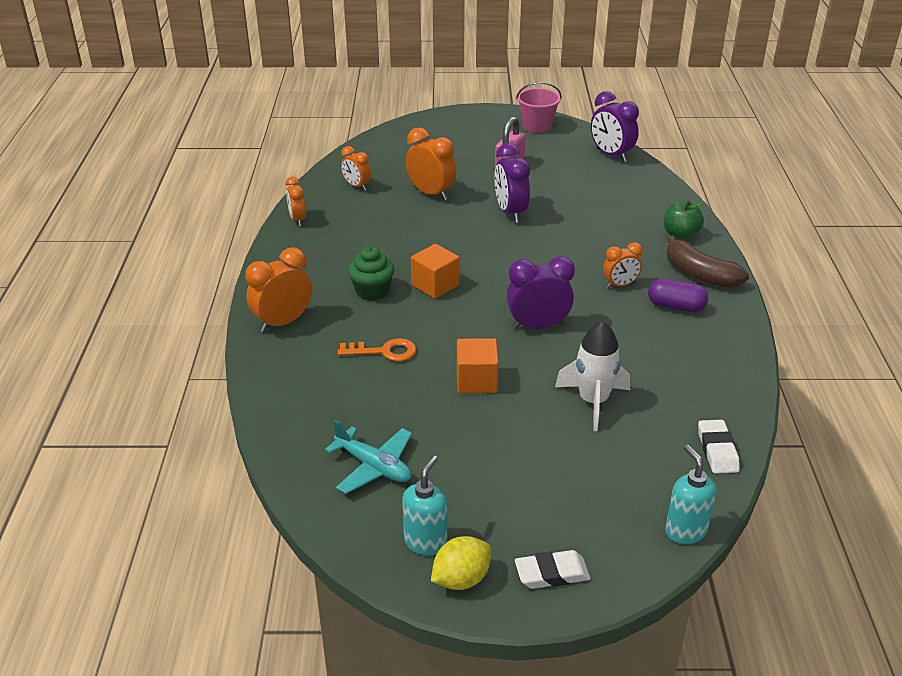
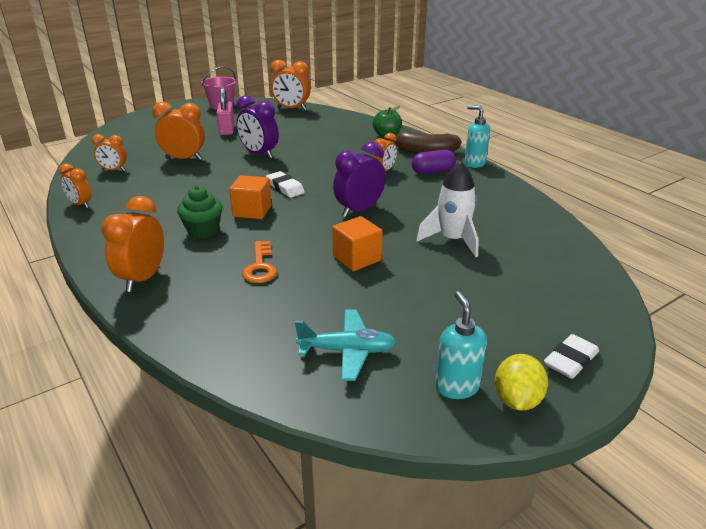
camera: 35 degrees left, 5 degrees down
orange key [338,338,417,362] -> orange key turned 120 degrees clockwise [242,241,277,283]
purple clock [591,91,639,162] -> orange clock [271,60,311,110]
turquoise soap dispenser [665,445,717,544] -> turquoise soap dispenser moved to [465,105,490,168]
white eraser [698,420,740,474] -> white eraser moved to [266,171,305,198]

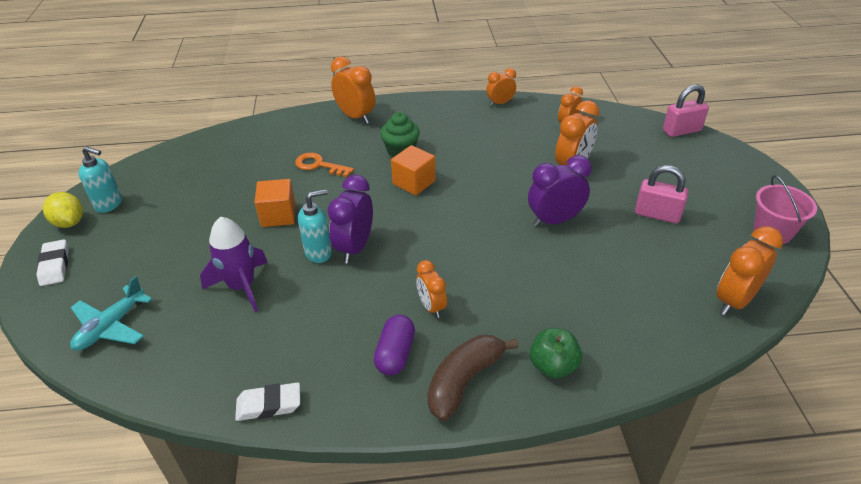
camera: 120 degrees right, 10 degrees up
white eraser [266,171,305,198] -> white eraser moved to [235,382,300,421]
turquoise plane [295,309,396,381] -> turquoise plane moved to [70,276,152,351]
purple clock [333,142,386,217] -> purple clock turned 150 degrees counterclockwise [328,175,373,263]
white rocket [416,161,479,257] -> purple rocket [200,217,268,312]
turquoise soap dispenser [465,105,490,168] -> turquoise soap dispenser moved to [298,189,332,263]
none -> pink padlock [663,85,709,137]

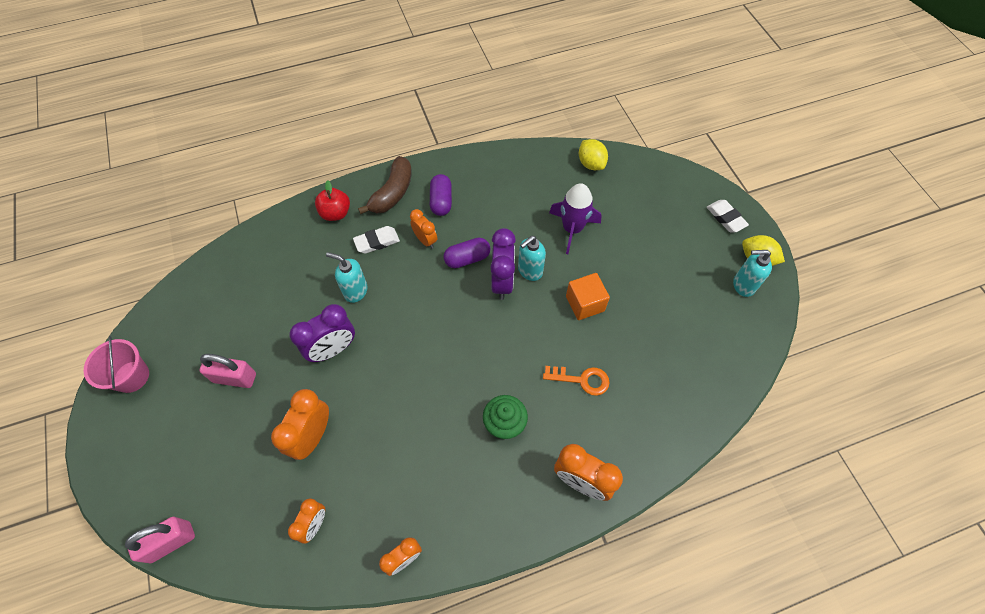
camera: 165 degrees right, 20 degrees up
turquoise plane [70,276,152,351] -> none
white eraser [235,382,300,421] -> white eraser moved to [353,226,400,254]
orange cube [391,145,435,195] -> none
green apple [530,328,582,378] -> red apple [315,180,350,221]
orange clock [716,226,783,315] -> none
none -> turquoise soap dispenser [326,252,367,303]
none -> purple capsule [443,238,490,268]
none -> yellow lemon [579,139,608,170]

